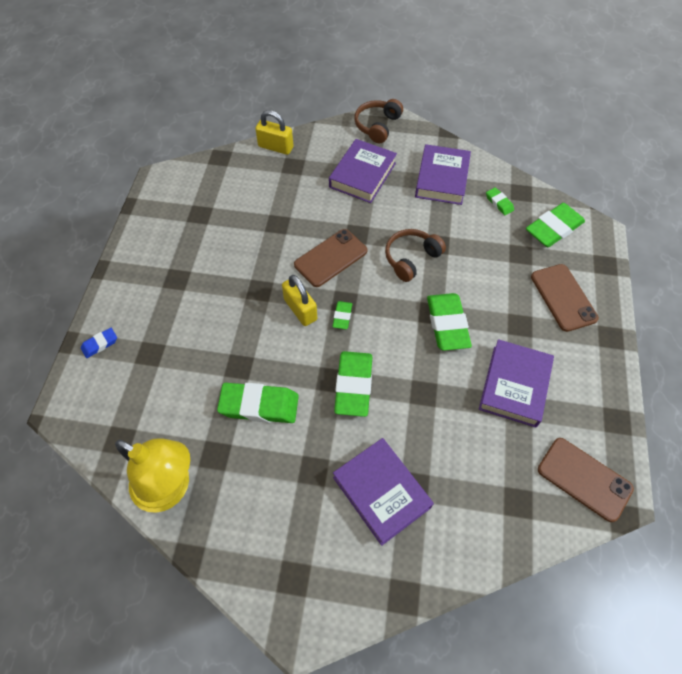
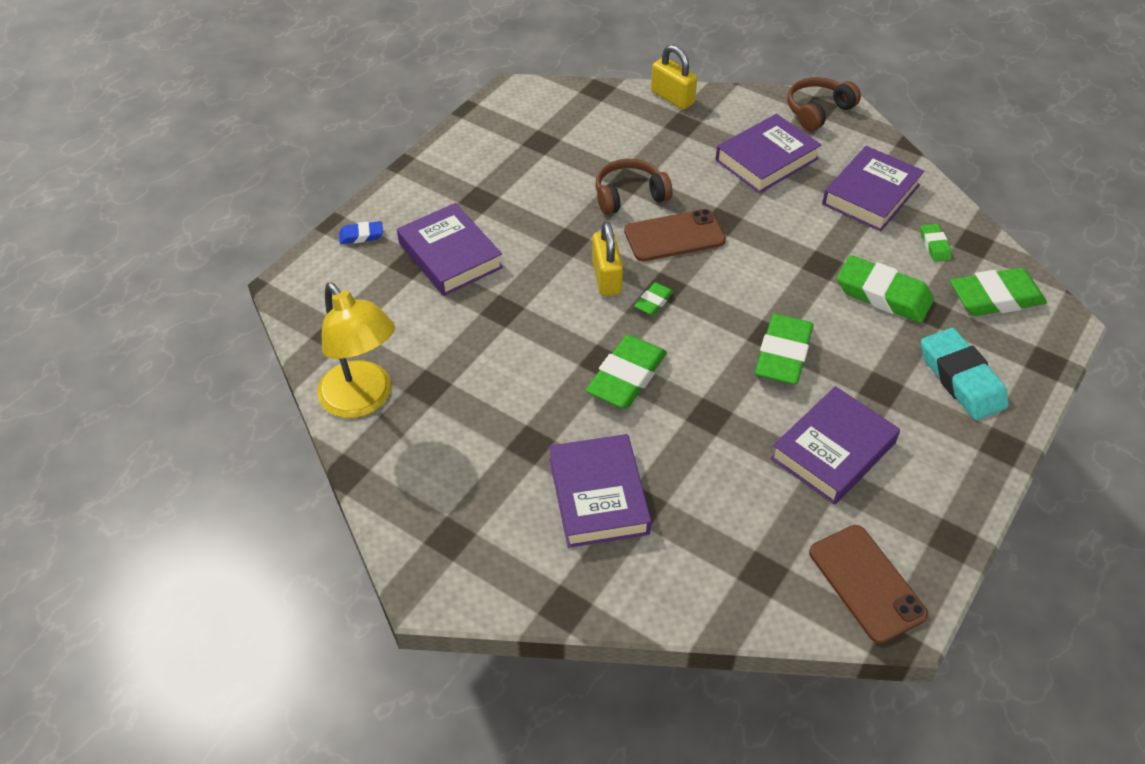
camera: 25 degrees right, 10 degrees down
green eraser [217,383,299,423] -> green eraser moved to [837,255,934,323]
brown headphones [385,229,446,282] -> brown headphones moved to [595,159,672,215]
brown phone [531,264,599,332] -> turquoise eraser [921,328,1009,420]
none -> purple book [397,203,503,296]

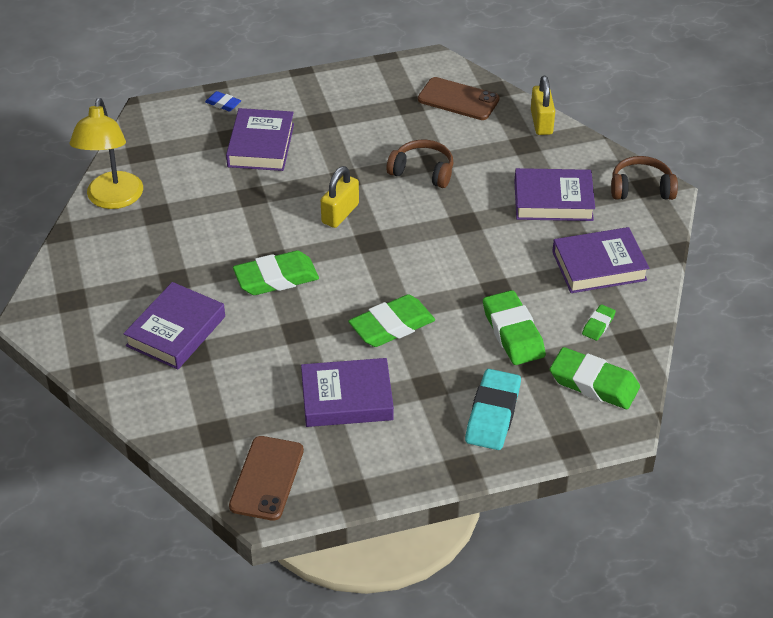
camera: 40 degrees right, 5 degrees down
brown phone [624,209,726,262] -> brown phone moved to [418,77,500,120]
green eraser [634,282,674,315] -> none

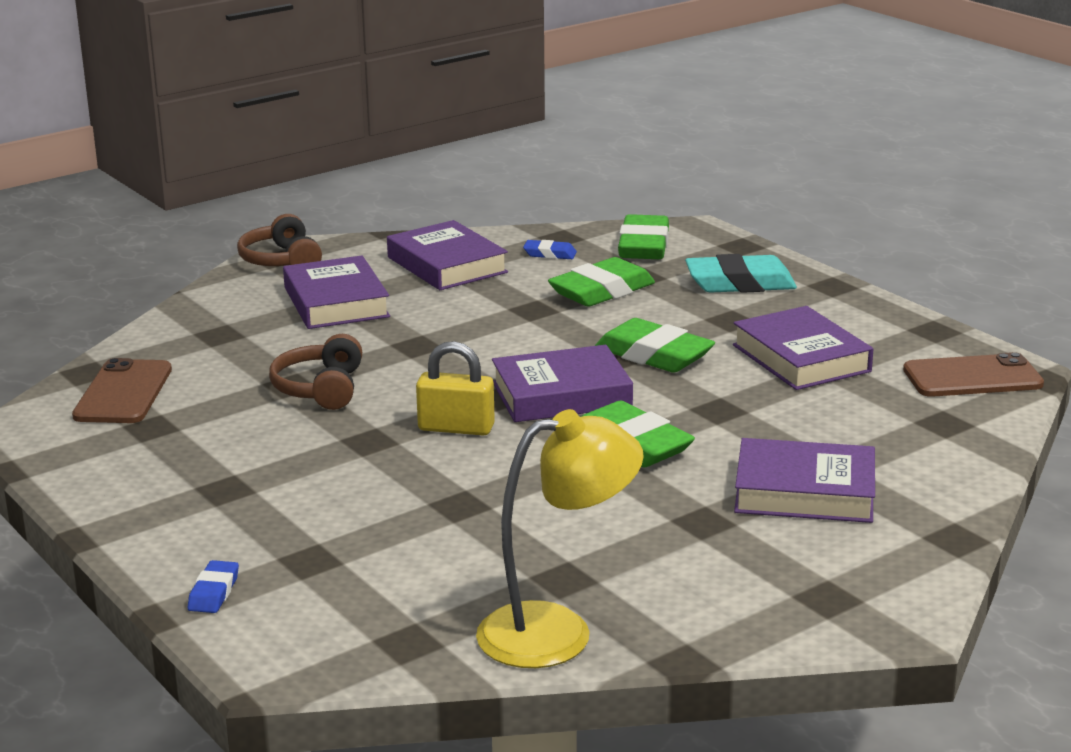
camera: 110 degrees left, 20 degrees down
purple book [226,108,294,171] -> purple book moved to [492,345,633,422]
yellow padlock [531,76,555,135] -> none
green eraser [582,304,616,341] -> blue eraser [523,240,577,259]

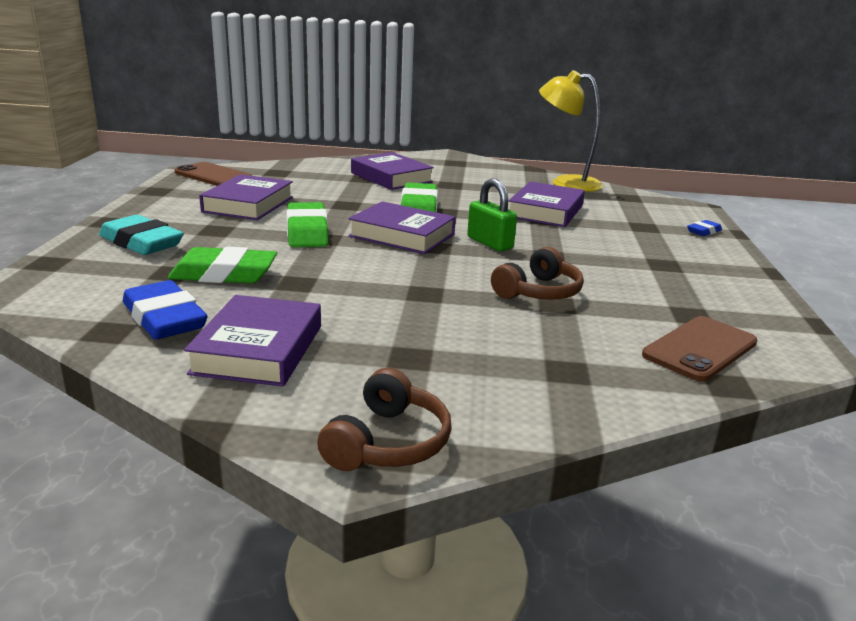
camera: 140 degrees left, 0 degrees up
purple book [283,255,390,329] -> purple book moved to [508,181,585,227]
yellow padlock [416,341,495,436] -> green padlock [467,179,517,251]
blue eraser [523,240,577,259] -> blue eraser [123,280,207,339], size x2.01
green eraser [618,214,669,259] -> none

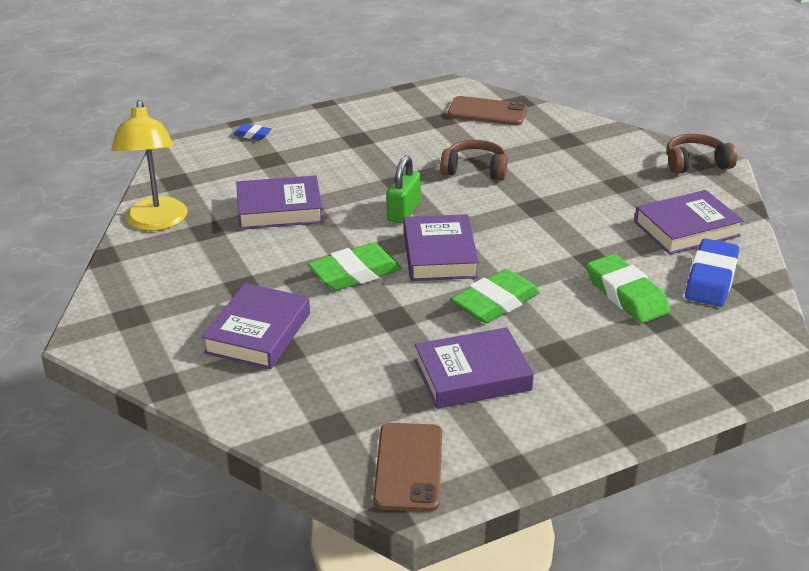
camera: 120 degrees left, 10 degrees up
turquoise eraser [99,215,184,255] -> none

